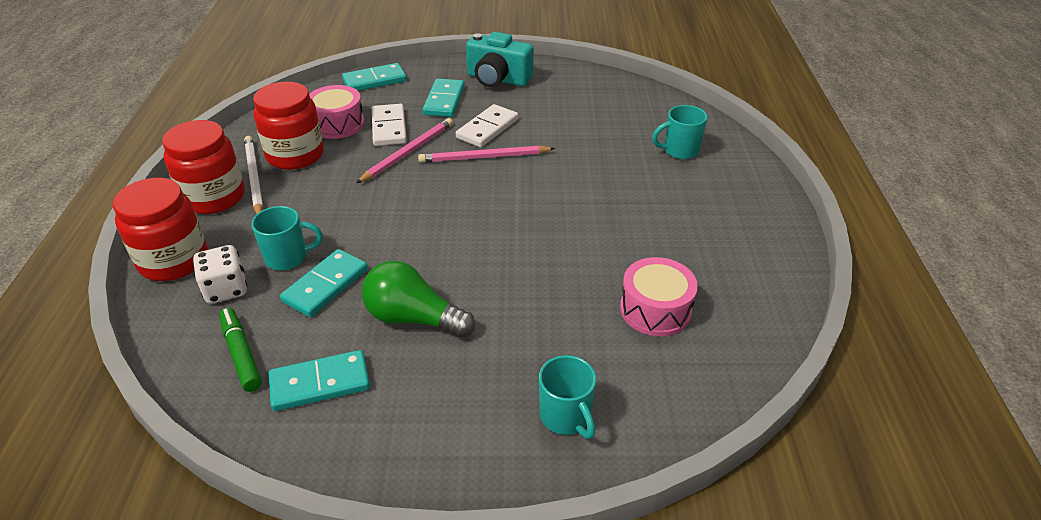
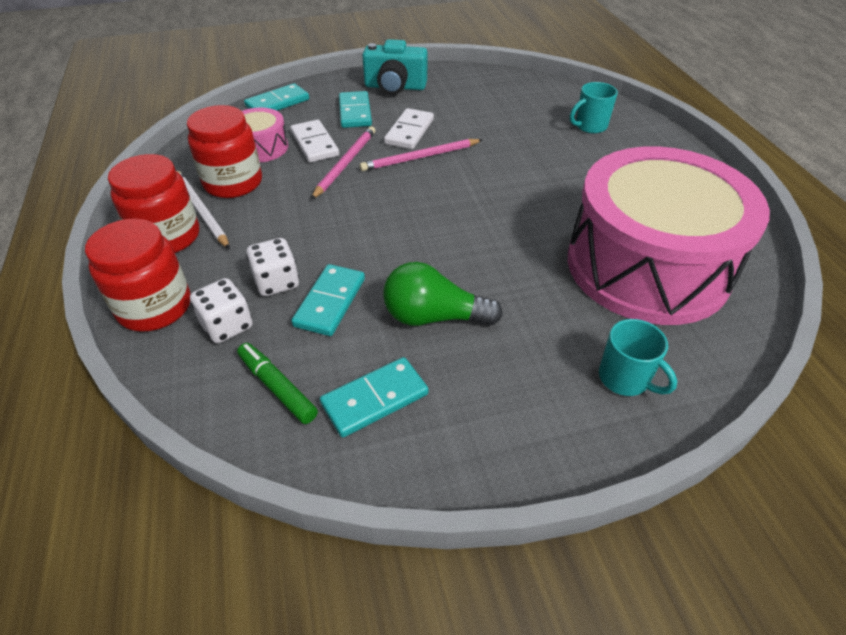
camera: 15 degrees left, 5 degrees up
turquoise mug [251,206,323,270] -> white dice [246,238,299,296]
pink drum [620,257,698,336] -> pink drum [568,146,770,325], size x2.39

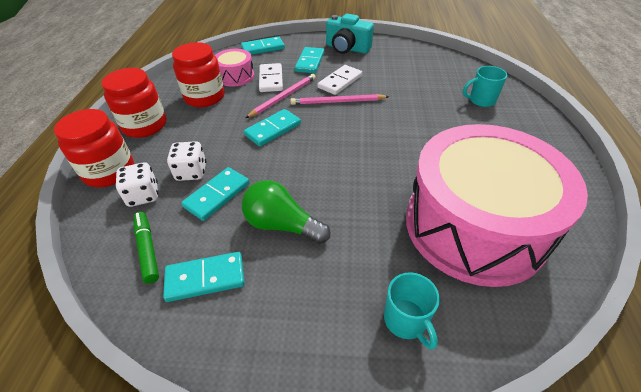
camera: 20 degrees right, 0 degrees up
white pencil [177,171,230,249] -> none
none -> turquoise domino [244,109,301,147]

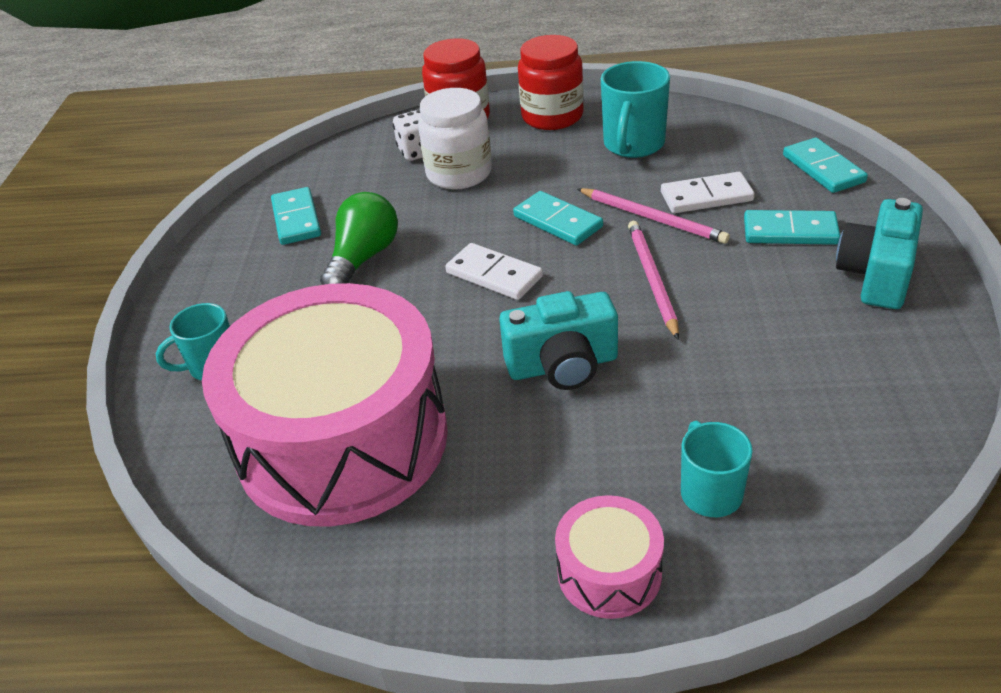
camera: 90 degrees right, 5 degrees down
green marker [133,212,159,284] -> none
white dice [167,141,206,181] -> white jar [418,88,492,190]
red jar [172,42,225,107] -> turquoise mug [601,61,670,158]
turquoise domino [181,167,250,221] -> none
pink drum [215,49,254,87] -> pink drum moved to [555,495,664,619]
white domino [318,65,362,95] -> white domino moved to [445,243,543,300]
none -> turquoise camera [499,291,618,390]

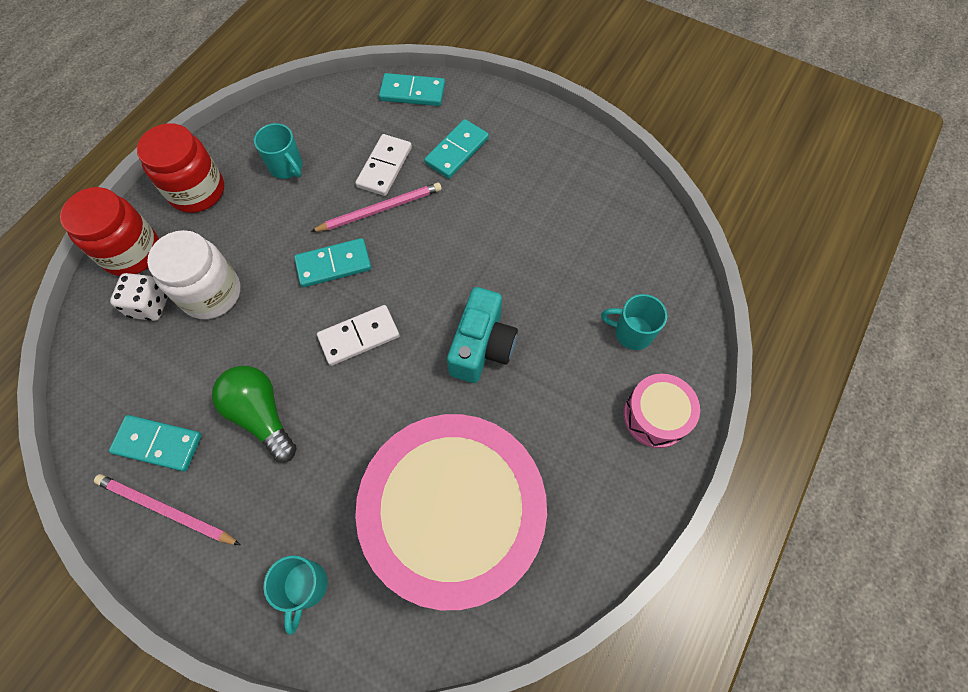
camera: 65 degrees left, 25 degrees up
turquoise mug [601,61,670,158] -> turquoise mug [254,123,303,179], size x0.65
pink pencil [628,221,679,340] -> pink pencil moved to [94,474,240,545]
turquoise camera [836,198,923,309] -> none

